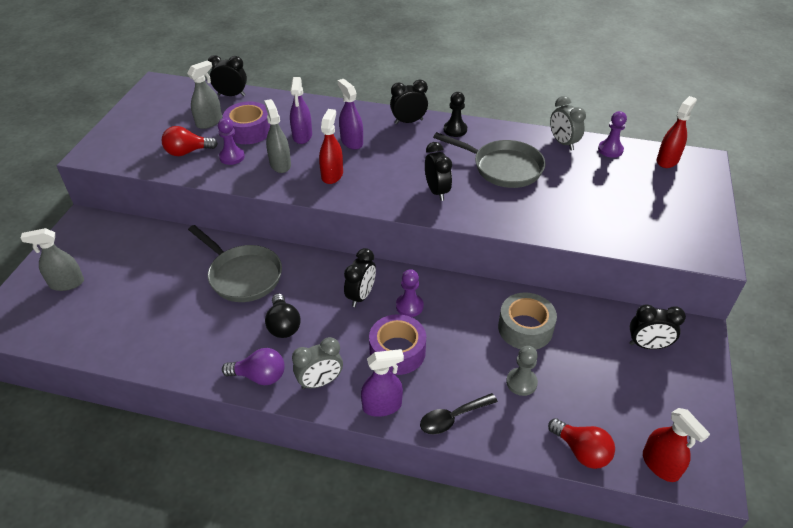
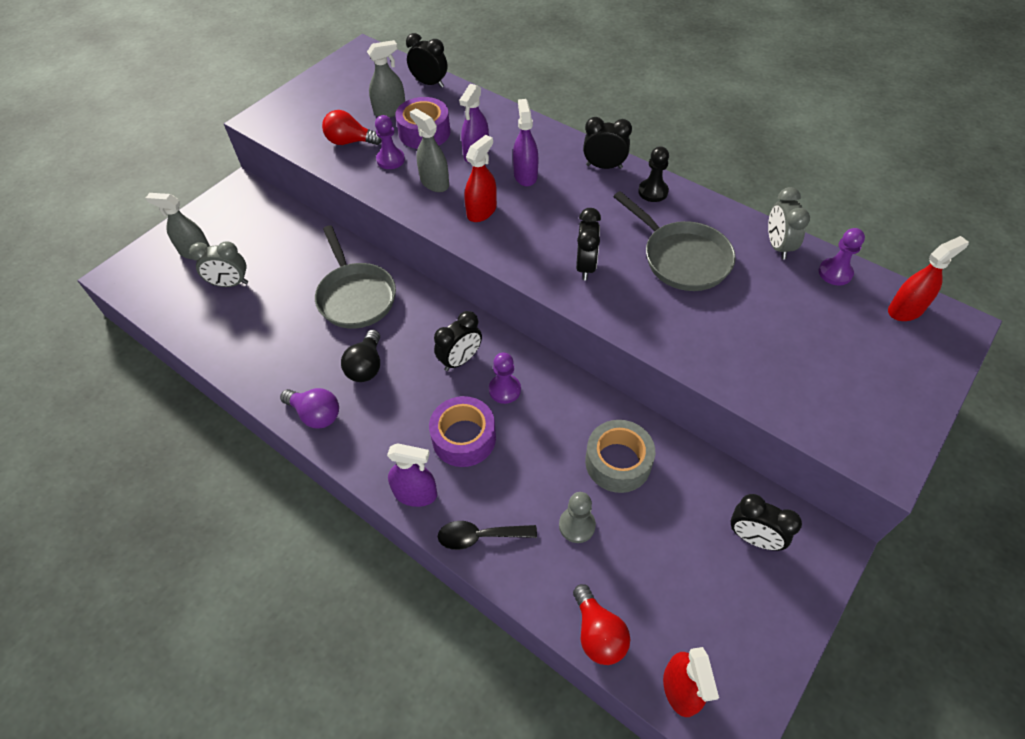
camera: 25 degrees right, 10 degrees up
grey spray bottle [264,99,291,173] -> grey spray bottle turned 45 degrees counterclockwise [410,108,449,192]
grey clock [292,337,343,390] -> grey clock moved to [189,241,248,287]

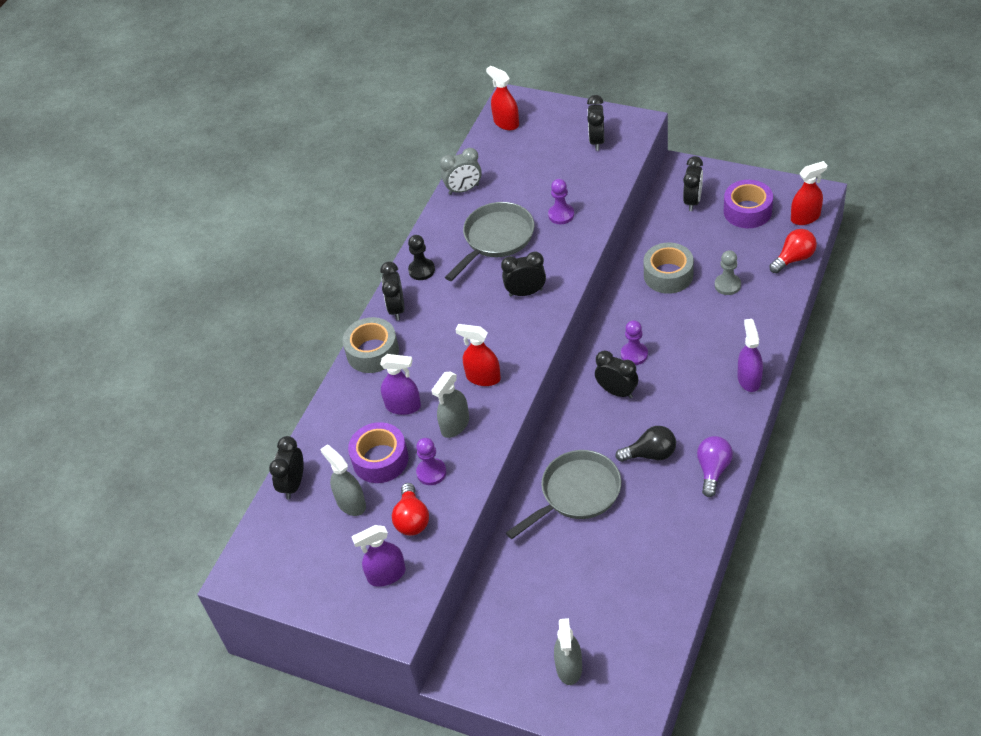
camera: 100 degrees left, 5 degrees down
grey clock [189,241,248,287] -> none
purple tape [429,396,496,467] -> purple tape moved to [724,180,773,228]
black spoon [438,521,537,550] -> none
purple spray bottle [513,99,538,186] -> purple spray bottle moved to [352,525,406,587]
purple pawn [819,228,865,285] -> purple pawn moved to [548,179,574,224]
none -> grey tape [342,317,399,373]
none -> black clock [587,95,605,151]

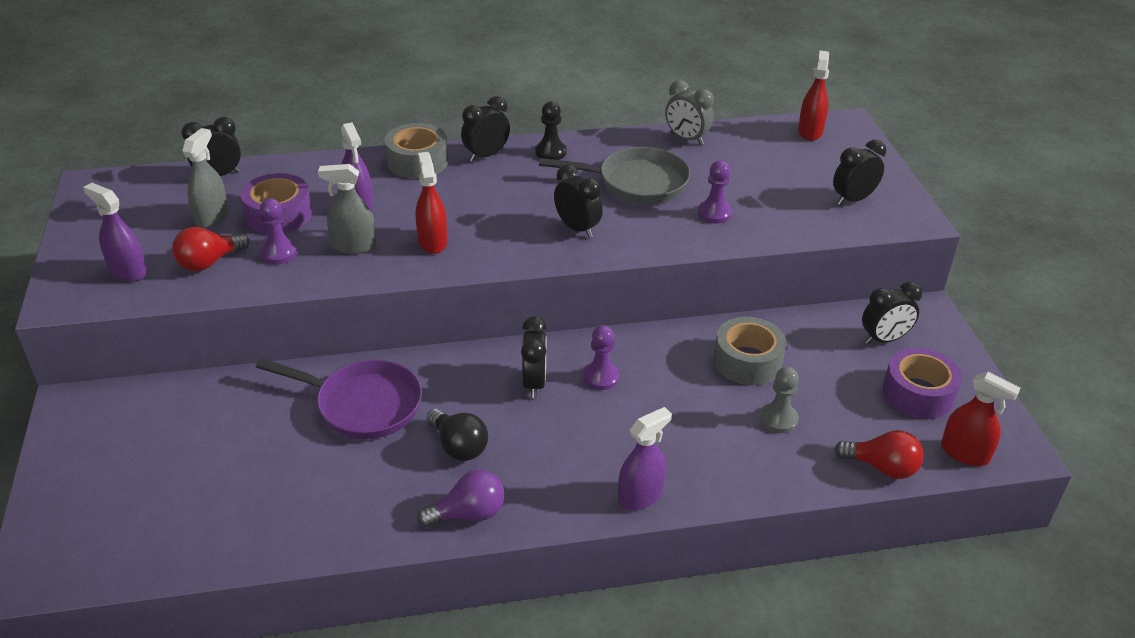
camera: 50 degrees right, 10 degrees down
grey pan [506,450,621,539] -> purple pan [256,358,422,439]
grey spray bottle [554,618,582,685] -> none

